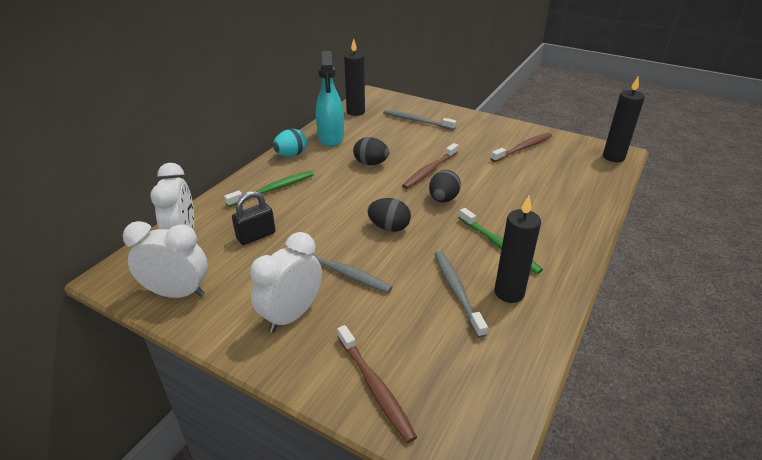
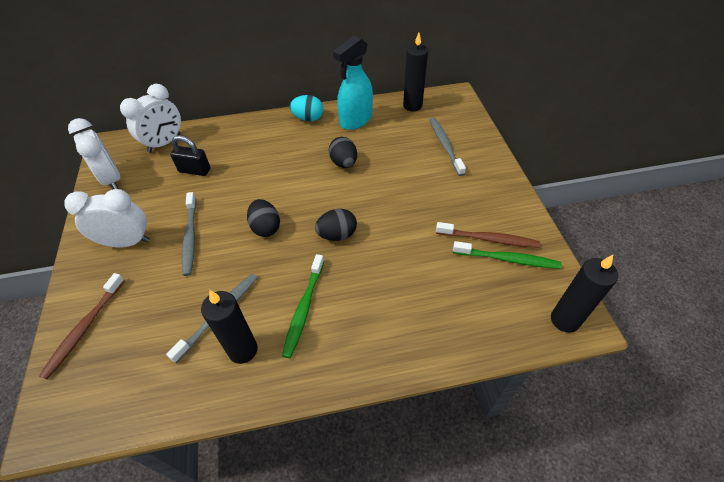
camera: 50 degrees right, 15 degrees up
green toothbrush [224,171,314,207] -> green toothbrush moved to [453,241,561,269]
brown toothbrush [402,143,458,189] -> none

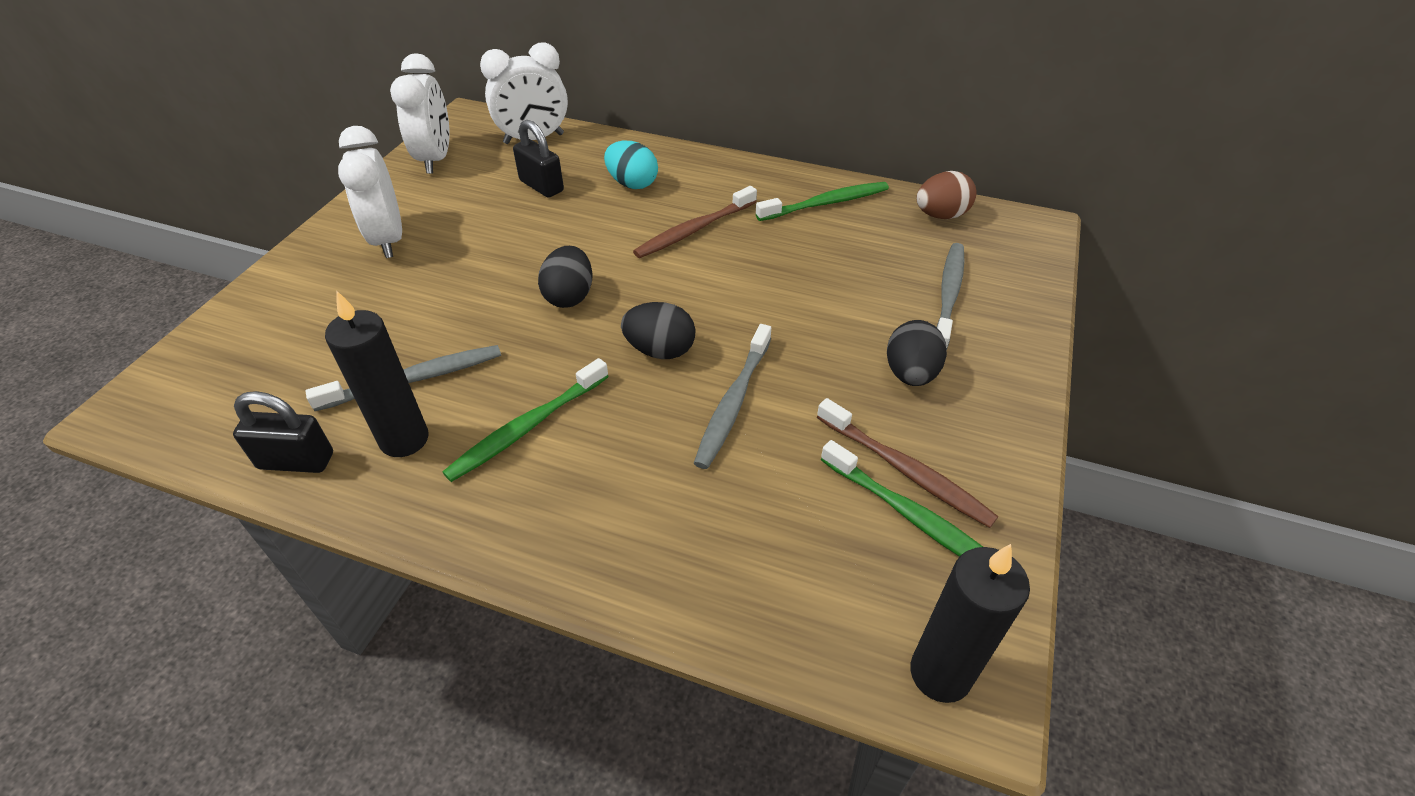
camera: 30 degrees right, 5 degrees down
brown toothbrush [39,273,125,379] -> brown toothbrush moved to [633,186,757,258]
white clock [64,189,150,247] -> white clock turned 135 degrees counterclockwise [338,126,402,258]
grey toothbrush [182,192,197,276] -> grey toothbrush moved to [694,324,771,469]
turquoise egg [290,95,323,121] -> turquoise egg moved to [604,141,658,189]
black egg [329,137,357,168] -> black egg moved to [887,320,947,386]
turquoise spray bottle [333,36,373,130] -> green toothbrush [756,182,889,221]
black candle [403,33,428,111] -> brown egg [916,171,976,219]
none -> black padlock [233,391,333,473]

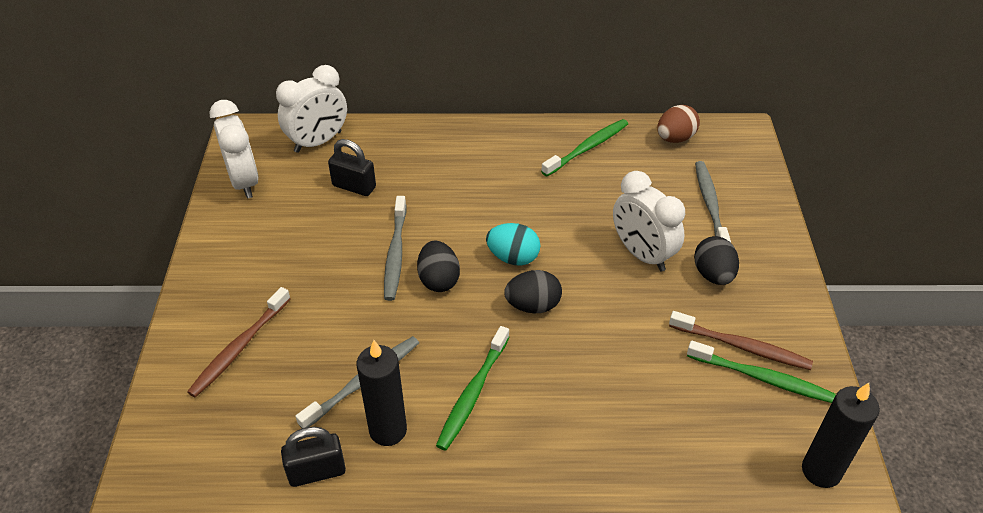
camera: 20 degrees left, 0 degrees up
white clock [338,126,402,258] -> white clock moved to [613,171,685,272]
turquoise egg [604,141,658,189] -> turquoise egg moved to [486,223,540,266]
brown toothbrush [633,186,757,258] -> brown toothbrush moved to [187,287,291,398]
grey toothbrush [694,324,771,469] -> grey toothbrush moved to [384,196,406,301]

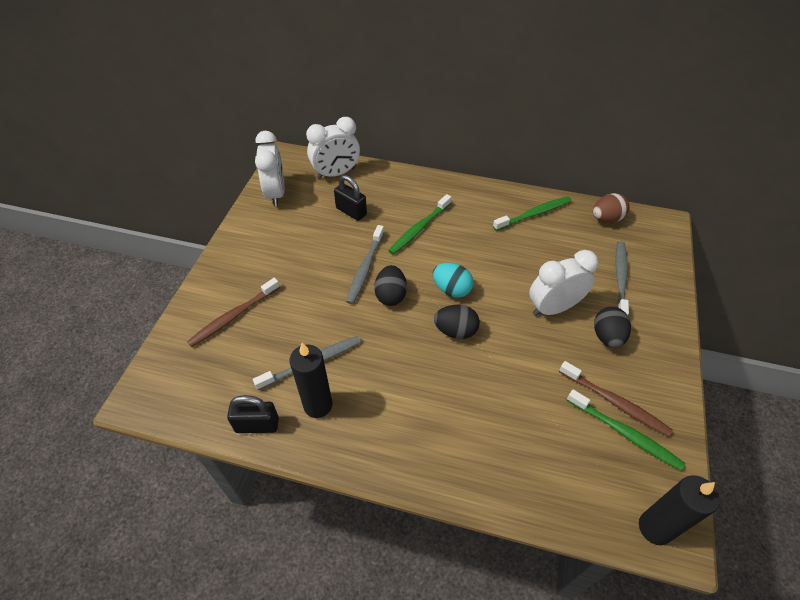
camera: 15 degrees right, 5 degrees up
green toothbrush [436,326,510,451] -> green toothbrush moved to [388,194,451,255]
white clock [613,171,685,272] -> white clock turned 90 degrees clockwise [529,250,599,316]

